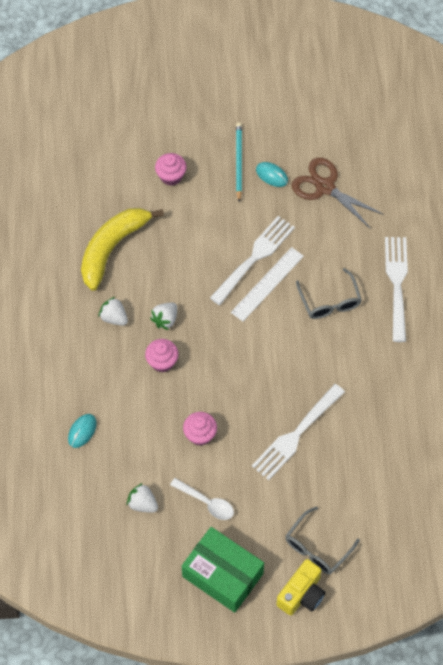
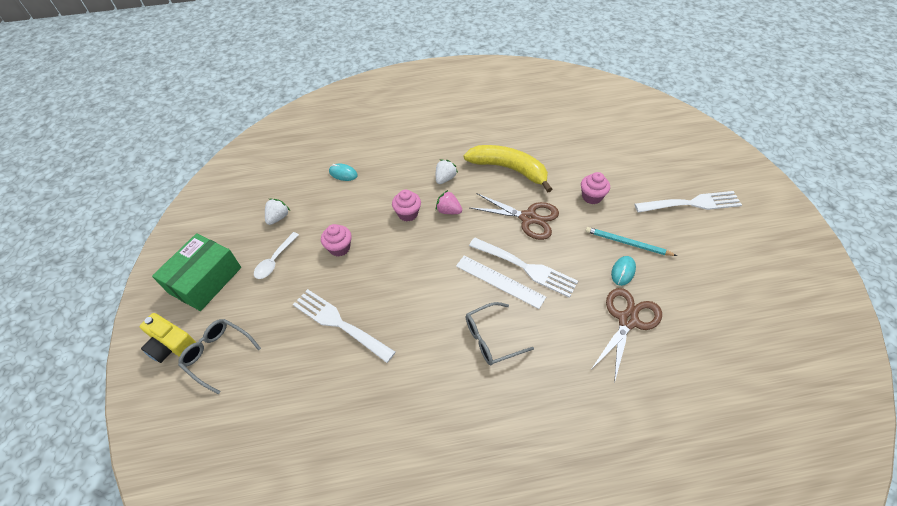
camera: 85 degrees right, 10 degrees down
white strawberry [150,302,177,330] -> pink strawberry [436,190,462,214]
turquoise pencil [236,123,242,202] -> turquoise pencil turned 150 degrees counterclockwise [585,227,677,256]
white fork [385,237,408,342] -> white fork moved to [635,191,742,213]
none -> brown scissors [470,193,559,240]

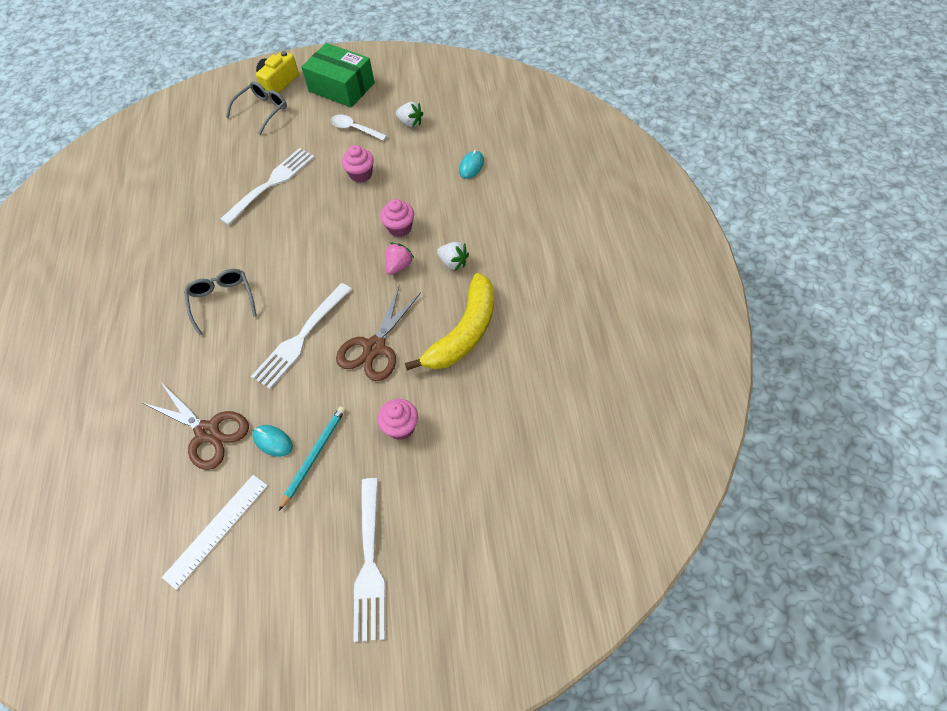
camera: 95 degrees right, 5 degrees up
white ruler [456,256,546,309] -> white ruler moved to [162,475,268,590]

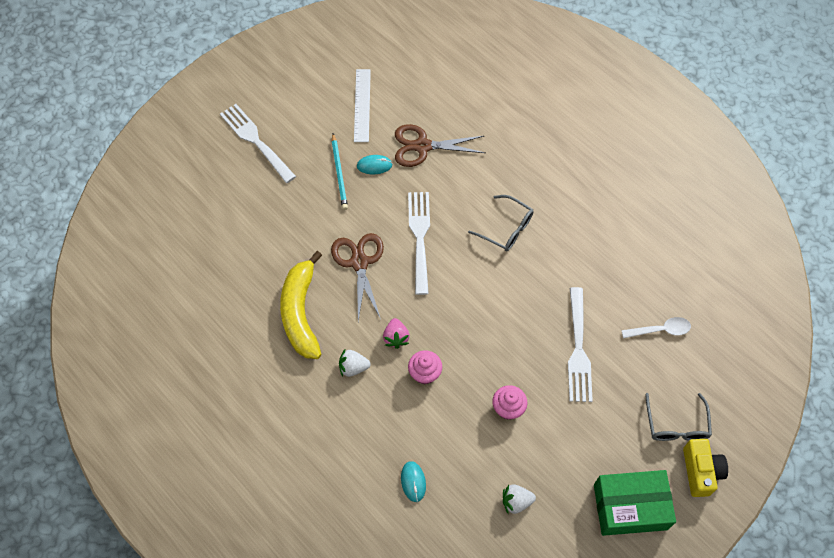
camera: 140 degrees right, 5 degrees up
white spoon [331,115,387,141] -> white spoon moved to [621,317,691,338]
pink cupcake [377,399,418,440] -> none

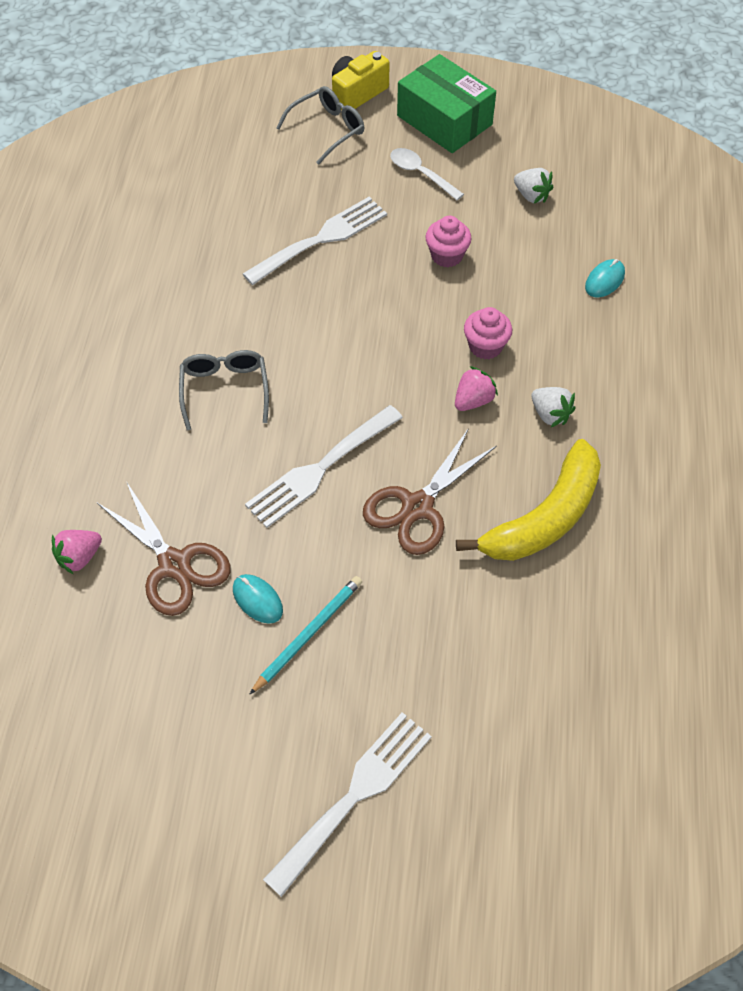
camera: 130 degrees left, 5 degrees down
white fork [220,104,296,183] -> white fork turned 150 degrees counterclockwise [263,712,432,897]
white ruler [354,69,371,142] -> none
white spoon [621,317,691,338] -> white spoon moved to [390,148,464,200]
none -> pink strawberry [52,530,102,575]

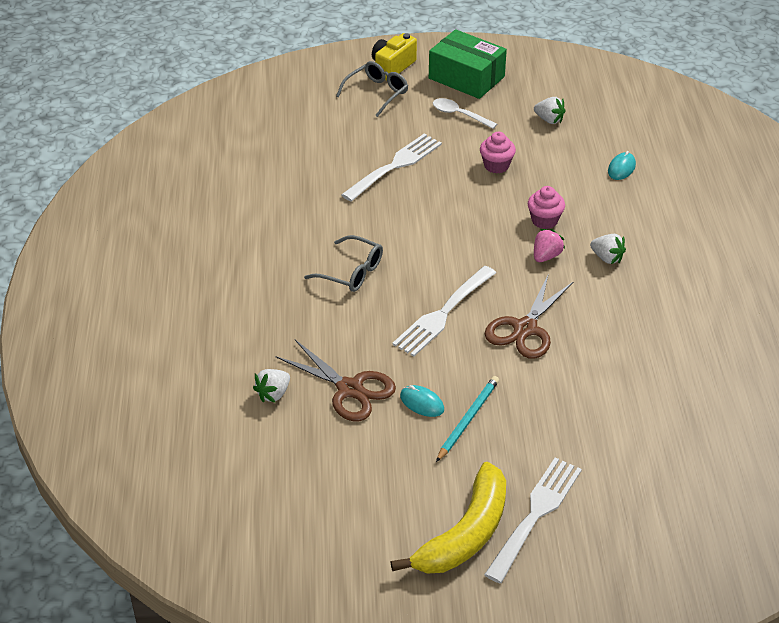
camera: 10 degrees left, 15 degrees down
pink strawberry [52,530,102,575] -> white strawberry [253,369,290,403]
grey glasses [179,350,269,430] -> grey glasses turned 135 degrees clockwise [304,235,383,292]
yellow banana [456,439,601,561] -> yellow banana moved to [391,462,506,574]

